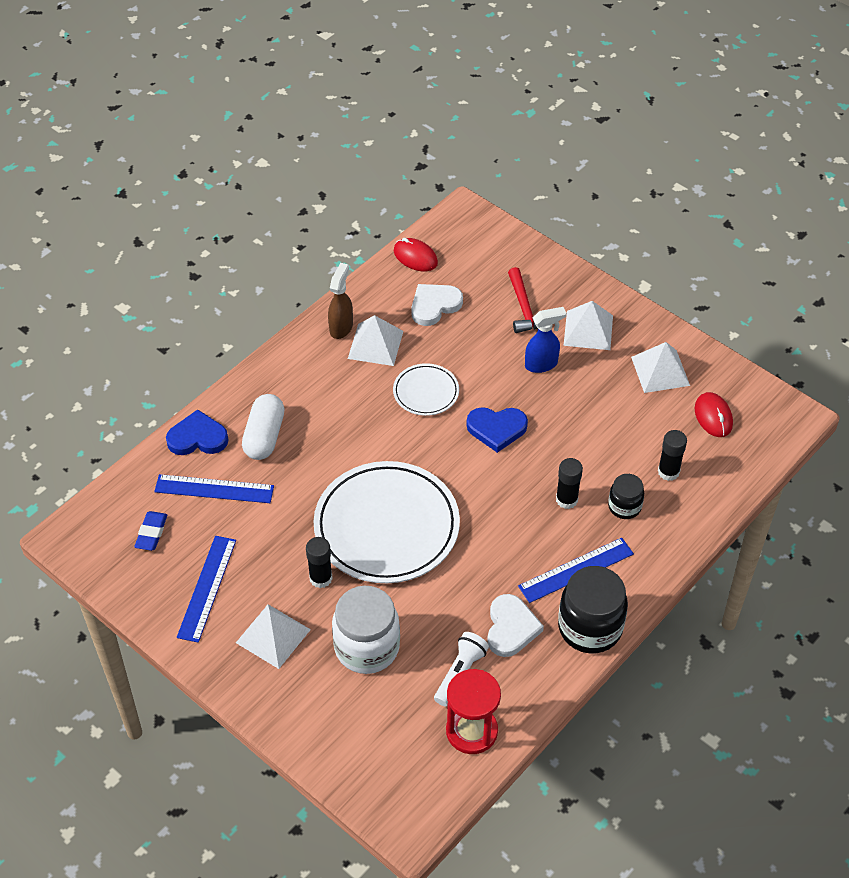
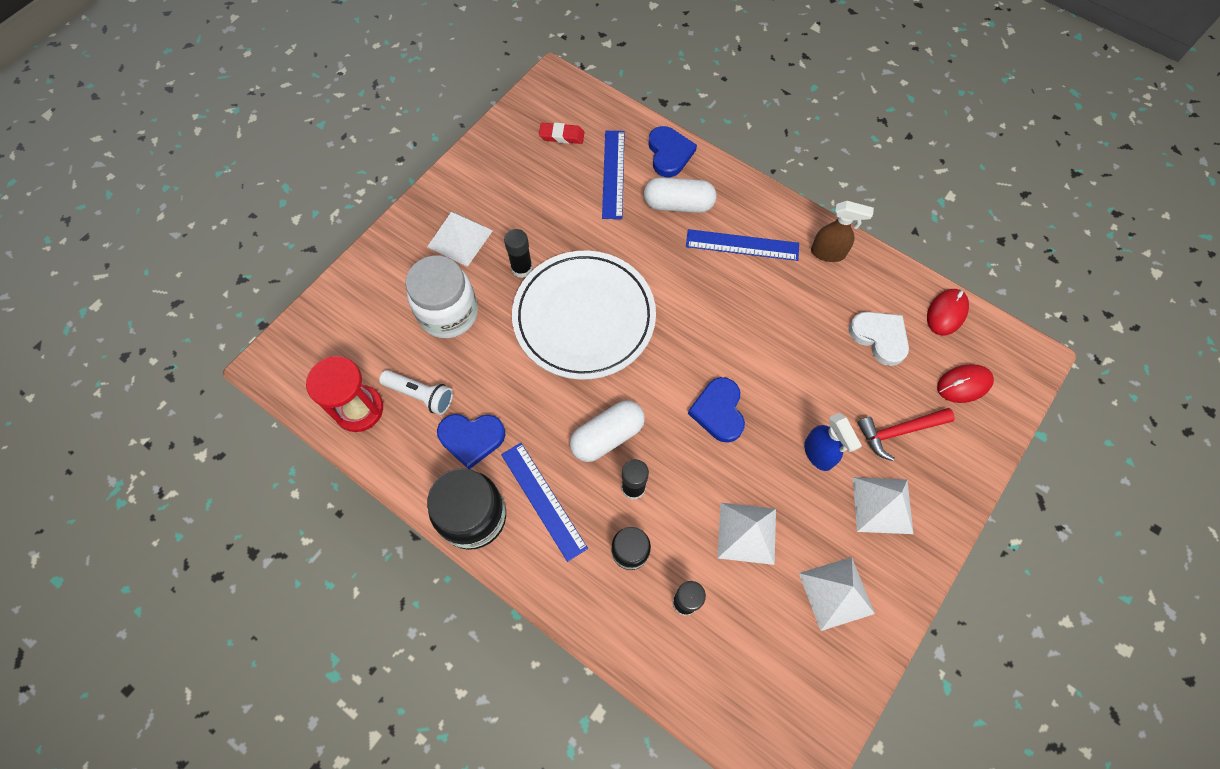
camera: 85 degrees right, 15 degrees up
blue eraser [134,511,167,551] -> red eraser [539,123,585,144]
blue ruler [177,536,236,643] -> blue ruler moved to [686,229,799,261]
white pyramid [348,315,403,366] -> white pyramid moved to [717,503,776,565]
white plate [393,363,459,416] -> none
white heart [487,594,544,657] -> blue heart [437,414,505,469]
red mouse [695,392,733,437] -> red mouse moved to [937,364,994,403]
none -> white capsule [570,401,645,462]

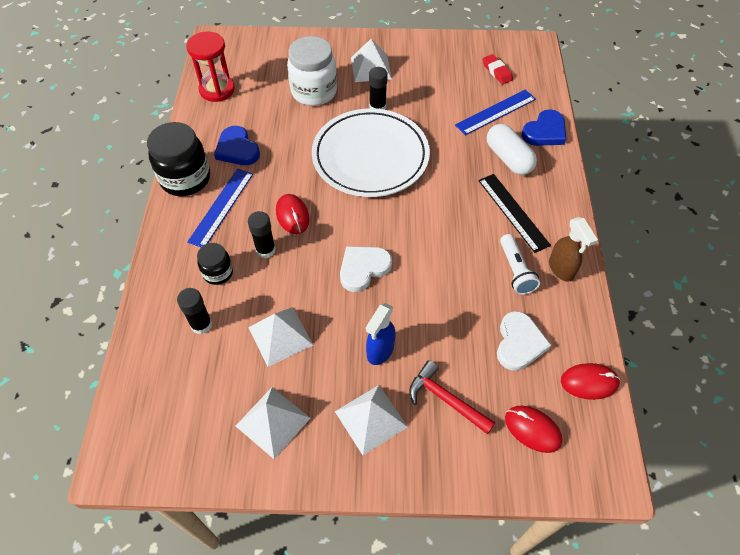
camera: 55 degrees right, 10 degrees down
white flashlight [379,370,453,415] -> white flashlight moved to [500,234,540,295]
white capsule [570,401,645,462] -> red mouse [276,194,310,234]
blue ruler [686,229,799,261] -> black ruler [478,174,551,253]
blue heart [688,377,745,443] -> white heart [340,246,392,292]

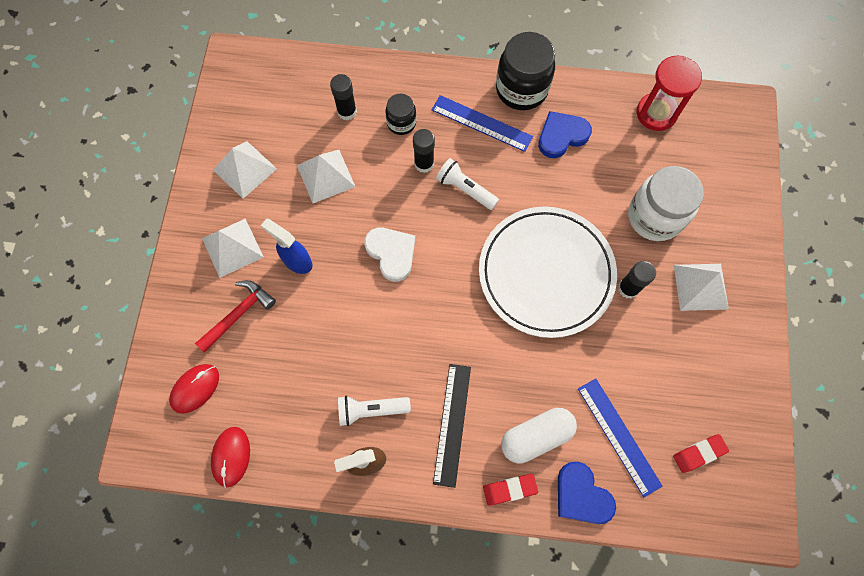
camera: 95 degrees right, 15 degrees up
red mouse [276,194,310,234] -> white flashlight [436,158,499,210]
black ruler [478,174,551,253] -> black ruler turned 60 degrees counterclockwise [433,364,471,488]
white heart [497,311,551,371] -> none
none -> red eraser [483,474,538,506]

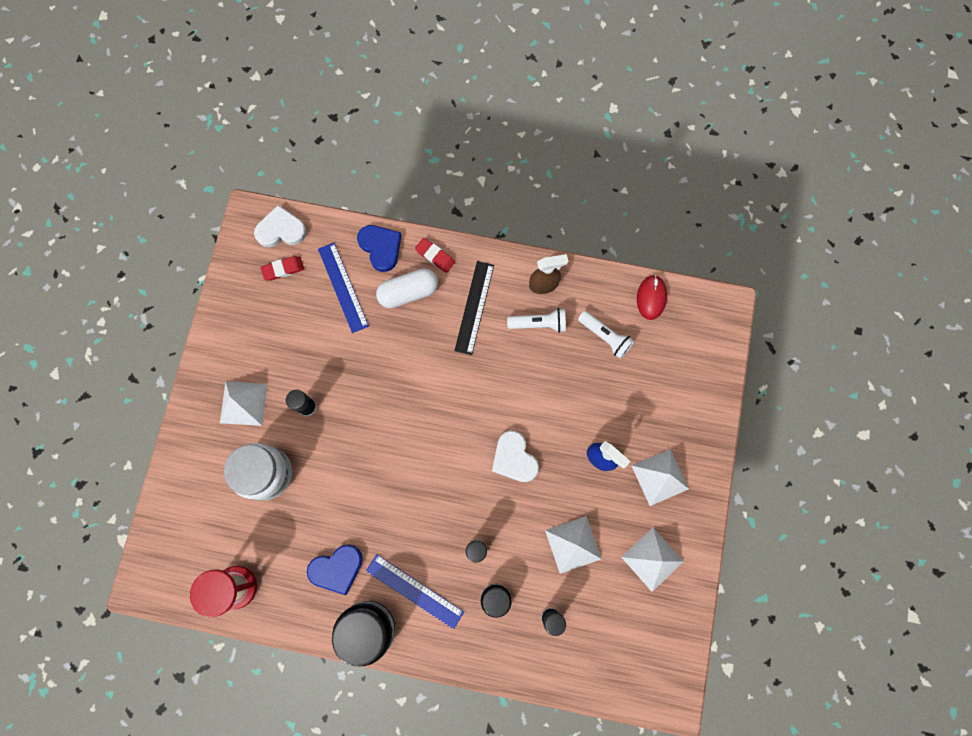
camera: 175 degrees left, 5 degrees up
red mouse [169,364,219,414] -> none
red hammer [195,280,276,353] -> none
white flashlight [436,158,499,210] -> white flashlight moved to [578,311,634,359]
white plate [479,207,617,338] -> none
red eraser [483,474,538,506] -> red eraser turned 45 degrees clockwise [415,238,455,273]
none -> white heart [254,205,307,248]

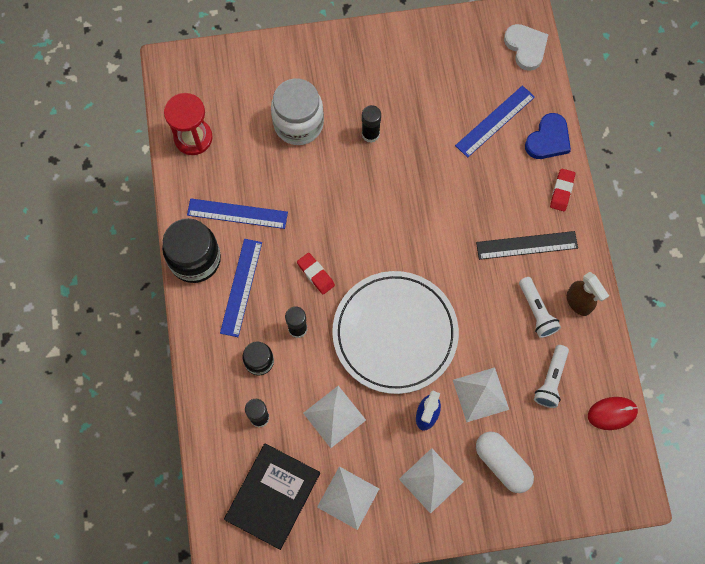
camera: 70 degrees right, 5 degrees down
white pyramid [220,381,267,426] -> white pyramid moved to [453,367,509,422]
red eraser [260,256,304,281] -> red eraser moved to [297,253,335,295]
blue heart [307,545,363,595] -> blue ruler [187,198,288,229]
white capsule [376,268,438,308] -> white capsule moved to [476,431,534,493]
white heart [492,431,539,482] -> white plate [332,271,459,394]
none -> black book [224,444,320,550]

